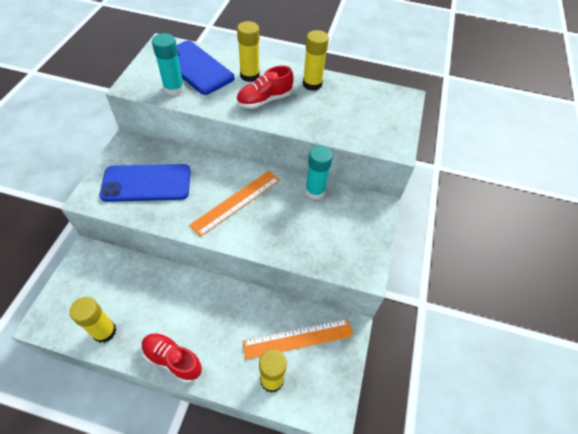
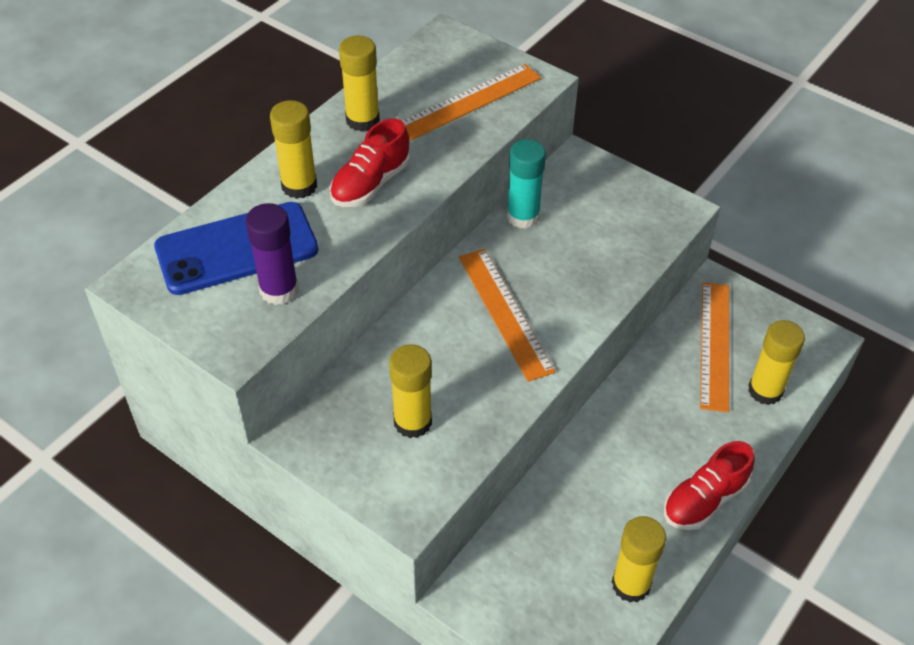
camera: 65 degrees left, 5 degrees down
blue phone [100,164,191,202] -> yellow glue stick [389,344,432,438]
turquoise glue stick [152,33,185,96] -> purple glue stick [245,203,298,305]
red shoe [237,65,294,109] -> red shoe turned 45 degrees clockwise [330,119,410,207]
none -> orange ruler [402,64,541,140]

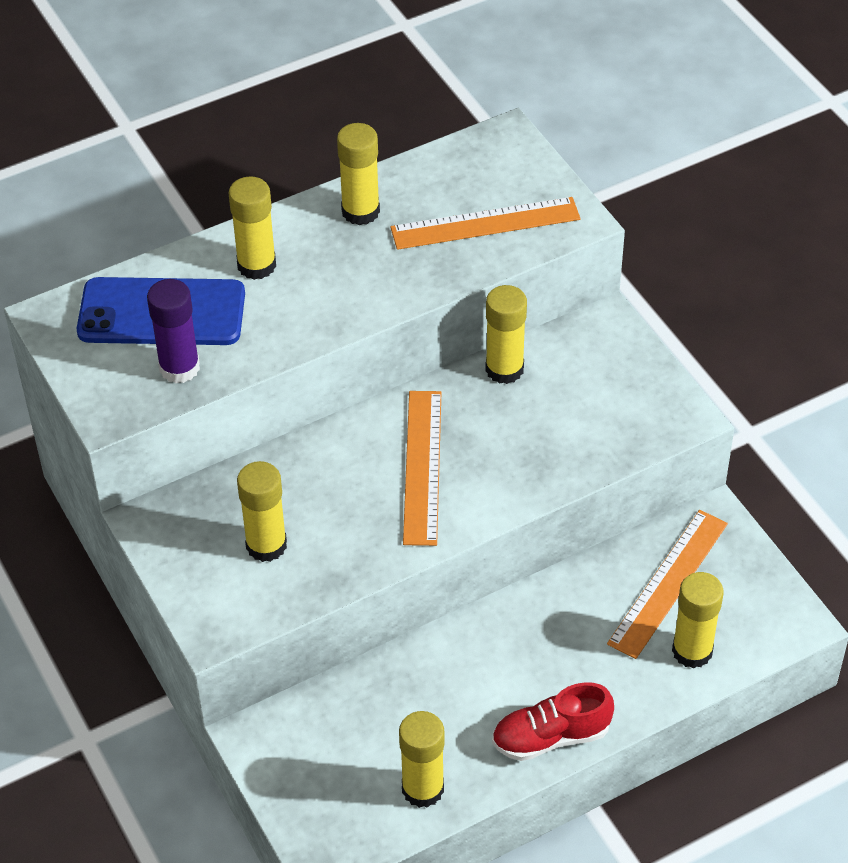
camera: 25 degrees right, 0 degrees up
red shoe [330,119,410,207] -> none
turquoise glue stick [507,139,546,229] -> yellow glue stick [485,285,527,384]

